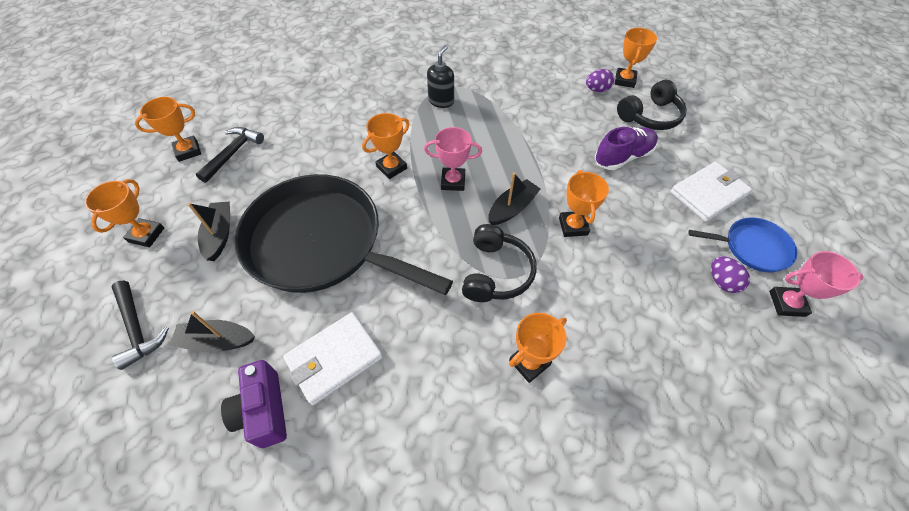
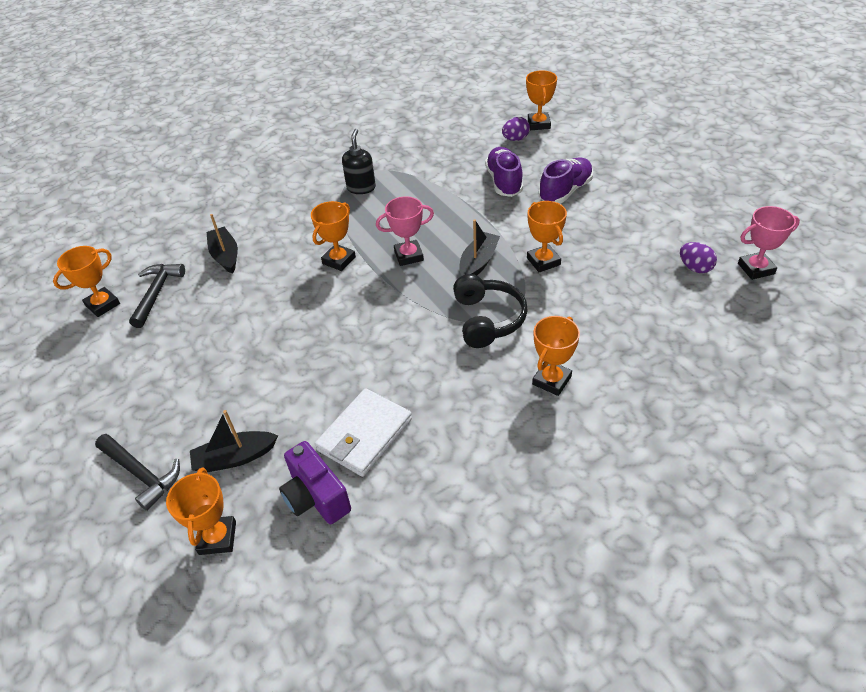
camera: 15 degrees left, 10 degrees down
orange trophy [85,179,164,247] -> orange trophy moved to [166,467,236,555]
black boat [187,202,230,261] -> black boat moved to [207,214,238,274]
black pan [234,174,453,295] -> none
black headphones [617,80,687,130] -> none
white wallet [670,162,752,222] -> none
blue pan [688,217,797,272] -> none
none -> purple shoe [485,147,523,197]

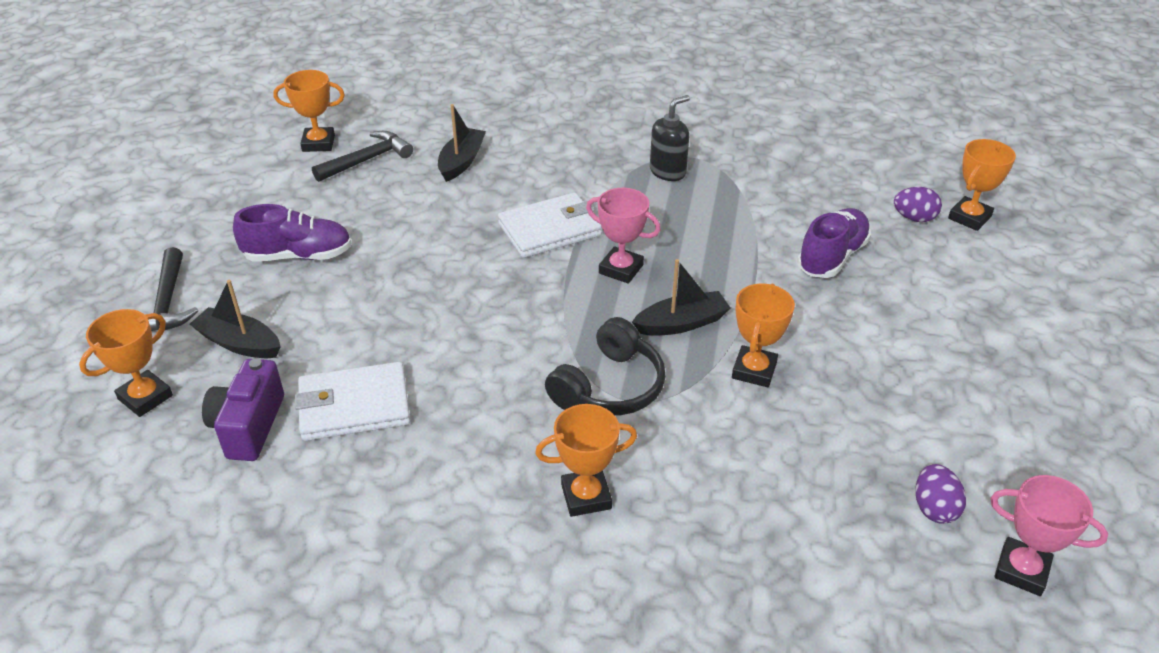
camera: 40 degrees right, 5 degrees down
orange trophy [311,201,356,271] -> white wallet [498,193,602,258]
purple shoe [539,158,593,204] -> purple shoe moved to [233,204,352,262]

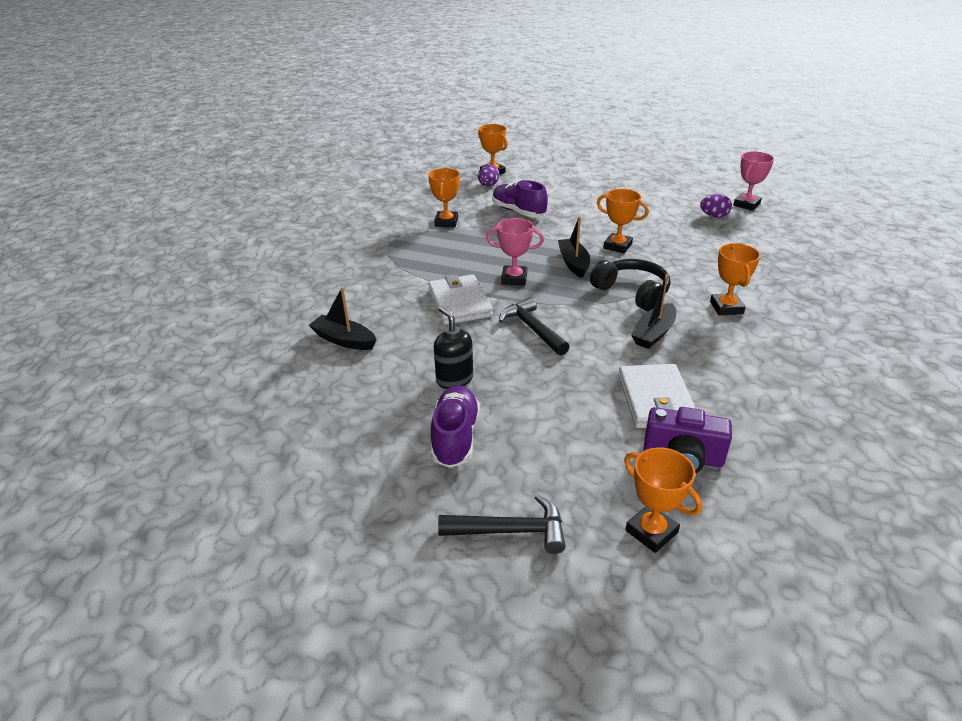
camera: 80 degrees left, 5 degrees down
black boat [190,280,281,358] -> black boat moved to [631,274,676,349]
orange trophy [273,70,345,152] -> orange trophy moved to [428,168,460,227]
black hammer [312,131,413,182] -> black hammer moved to [499,297,570,355]
pink trophy [586,188,661,284] -> pink trophy turned 60 degrees clockwise [486,218,544,286]
black soap dispenser [650,95,690,181] -> black soap dispenser moved to [434,306,473,389]

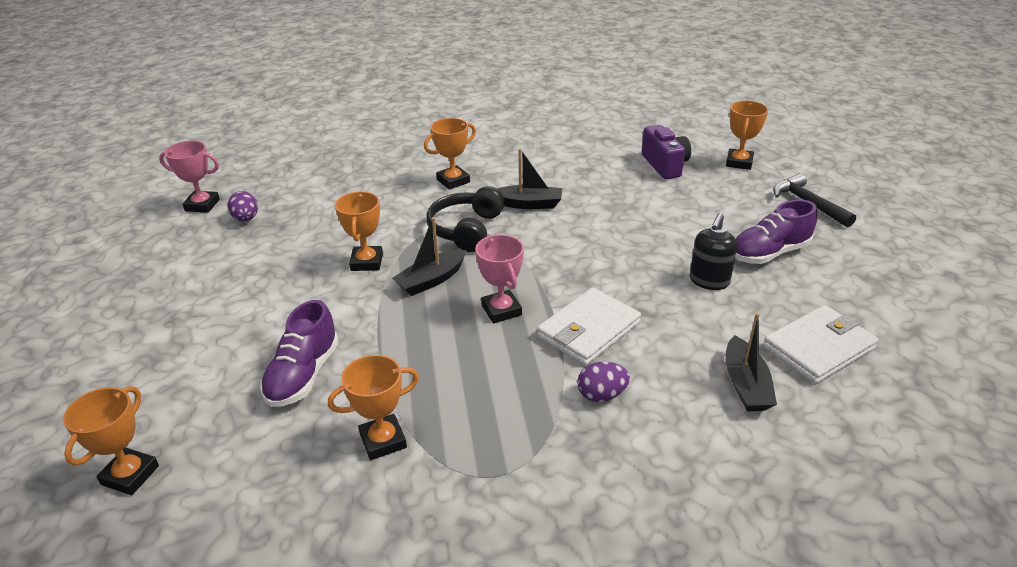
camera: 120 degrees left, 0 degrees up
purple egg [478,165,499,186] -> purple egg moved to [577,362,630,402]
black hammer [499,297,570,355] -> none
white wallet [618,364,696,428] -> white wallet moved to [763,305,878,384]

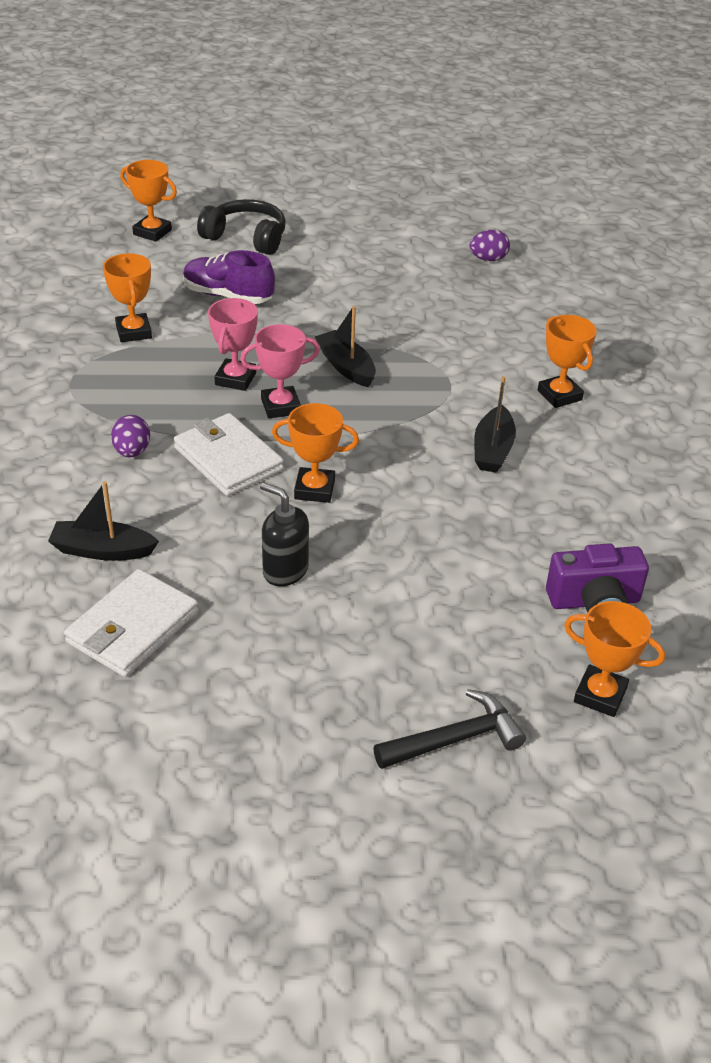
camera: 95 degrees right, 5 degrees up
pink trophy [159,141,220,213] -> pink trophy moved to [208,298,258,391]
orange trophy [335,191,383,271] -> orange trophy moved to [272,403,359,503]
black headphones [426,186,505,252] -> black headphones moved to [197,199,286,255]
purple shoe [735,200,817,264] -> none
white wallet [763,305,878,384] -> white wallet turned 60 degrees clockwise [64,569,198,677]

